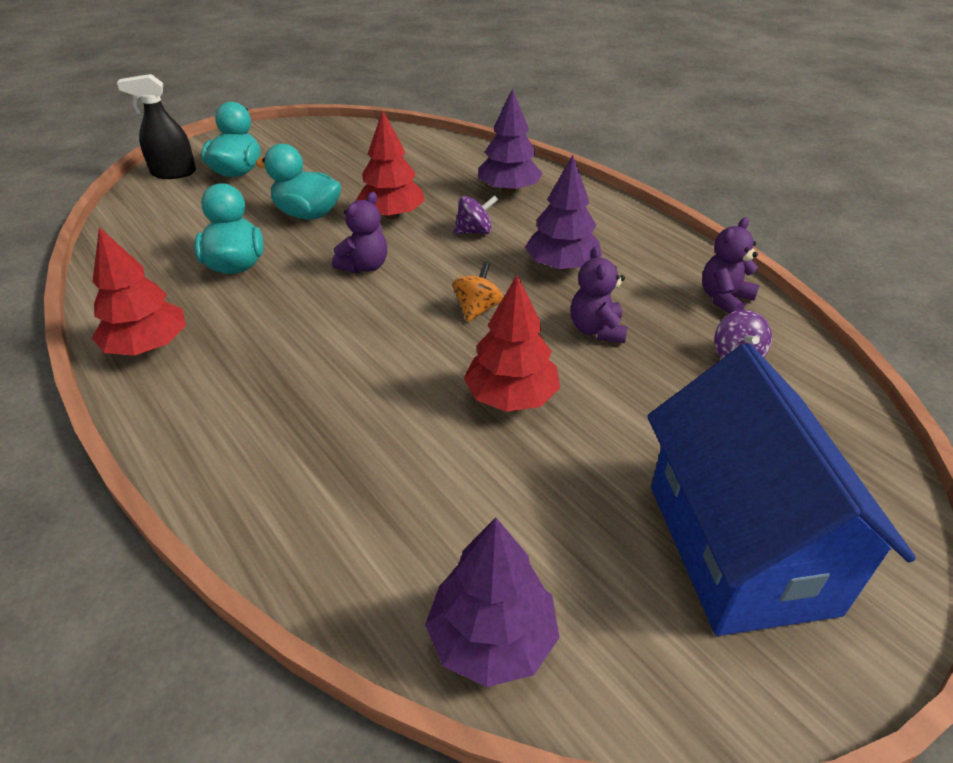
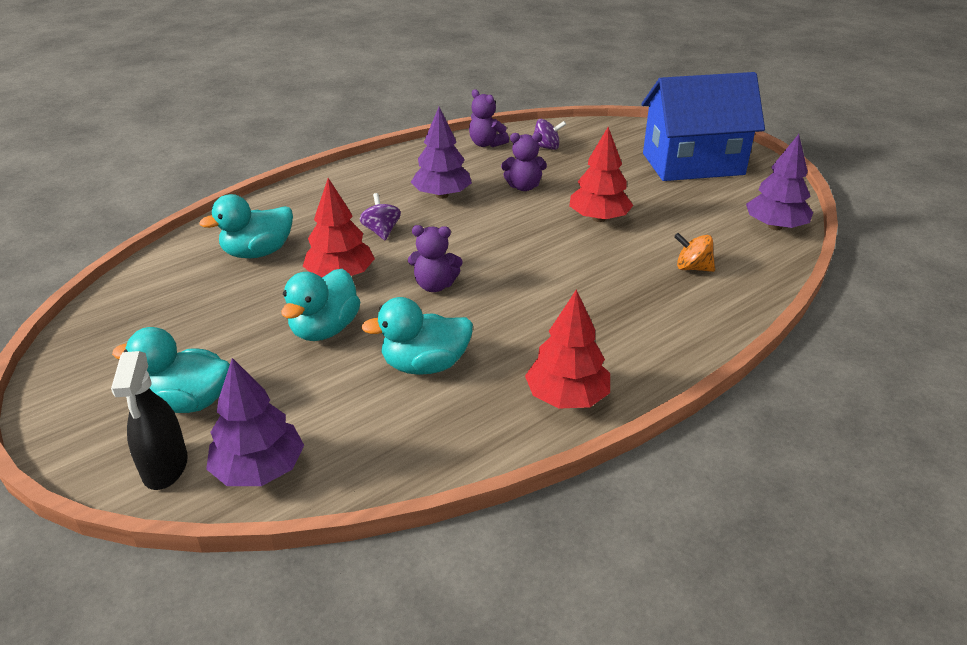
camera: 90 degrees left, 5 degrees down
purple teddy bear [332,192,387,273] -> purple teddy bear turned 150 degrees clockwise [408,225,463,292]
orange spinning top [453,261,503,322] -> orange spinning top moved to [674,233,715,272]
purple tree [478,88,543,194] -> purple tree moved to [206,358,304,486]
none -> turquoise duck [199,194,293,258]

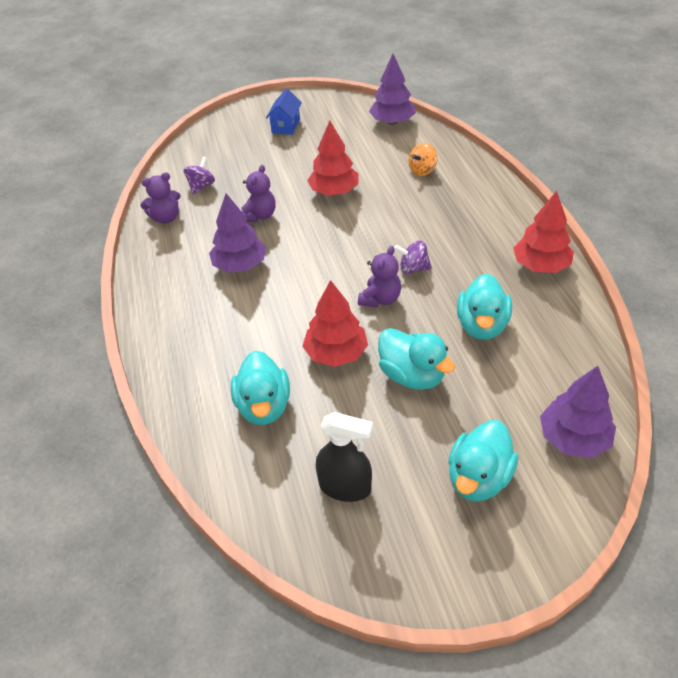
camera: 65 degrees left, 10 degrees up
black spray bottle [111,351,188,490] -> black spray bottle moved to [316,412,373,502]
purple spinning top [360,193,401,240] -> purple spinning top moved to [394,241,432,274]
blue house [642,72,765,181] -> blue house [266,89,302,135], size x0.43

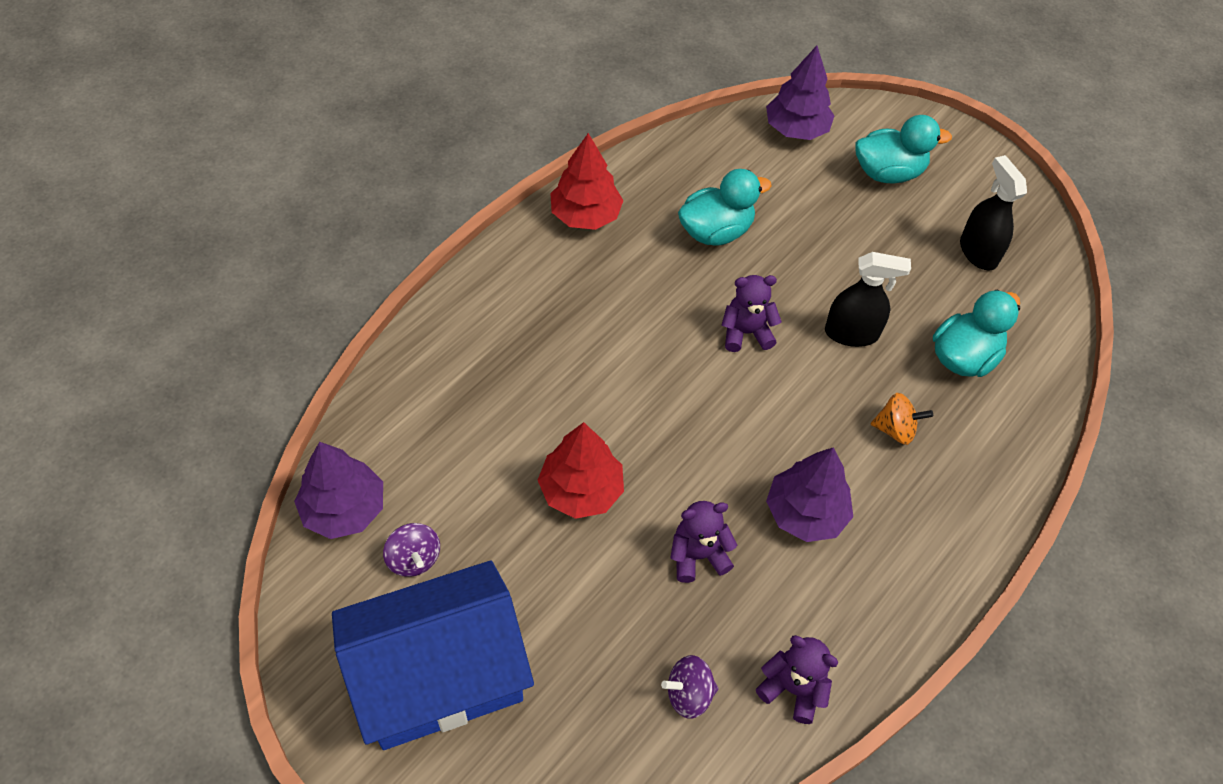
camera: 130 degrees left, 10 degrees up
blue house [266,89,302,135] -> blue house [332,561,534,750], size x2.34
red tree [302,280,368,367] -> black spray bottle [825,252,911,347]
turquoise duck [378,328,455,390] -> none
purple spinning top [394,241,432,274] -> purple spinning top moved to [383,523,440,577]
orange spinning top [409,143,438,176] -> orange spinning top moved to [871,393,933,445]

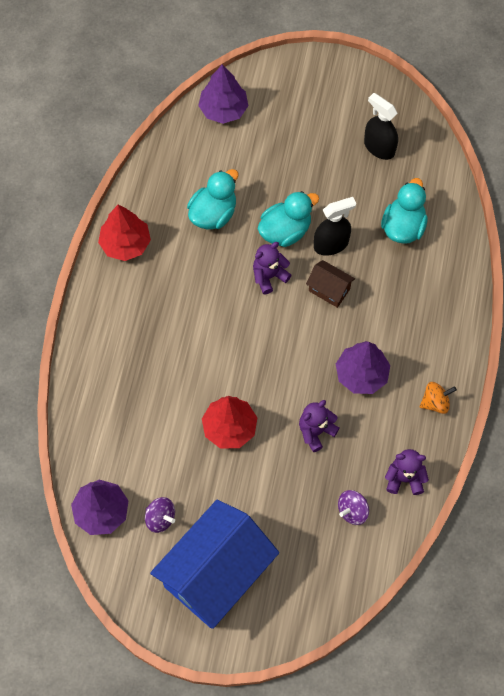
camera: 25 degrees left, 10 degrees up
turquoise duck [855,115,952,184] -> turquoise duck moved to [258,191,319,247]
orange spinning top [871,393,933,445] -> orange spinning top moved to [420,382,457,414]
none -> brown house [306,260,355,308]

